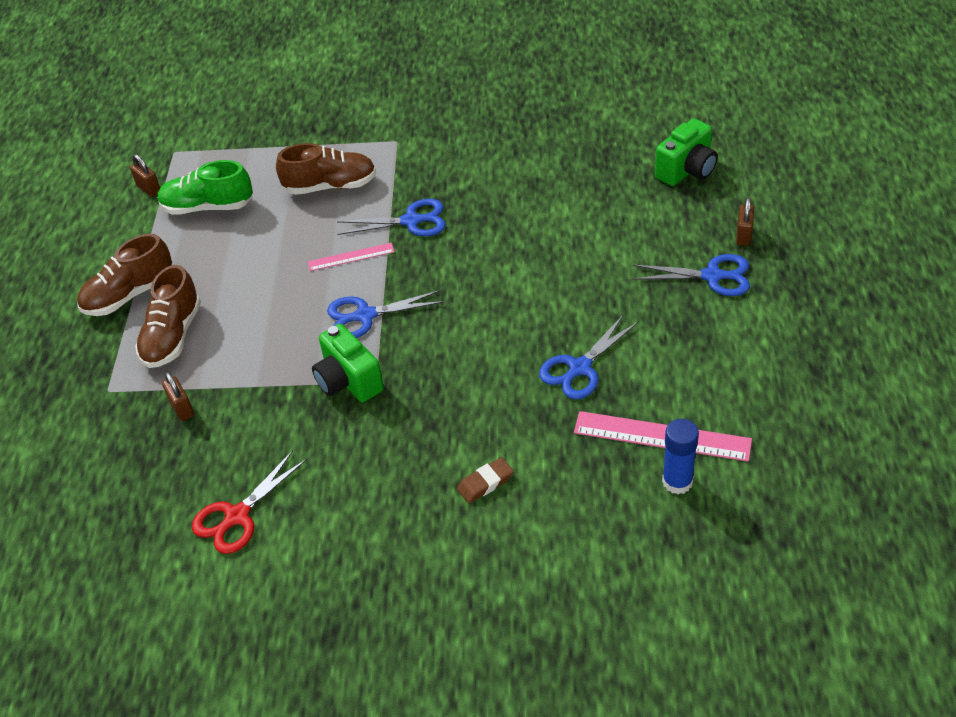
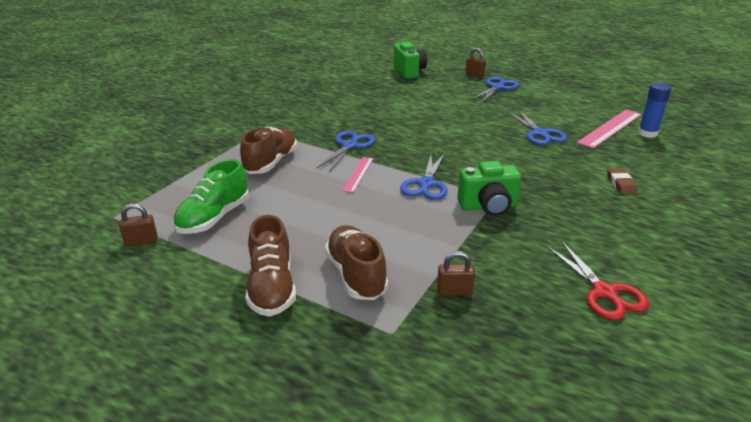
camera: 65 degrees left, 15 degrees down
brown shoe [135,265,201,368] -> brown shoe turned 150 degrees counterclockwise [325,225,388,300]

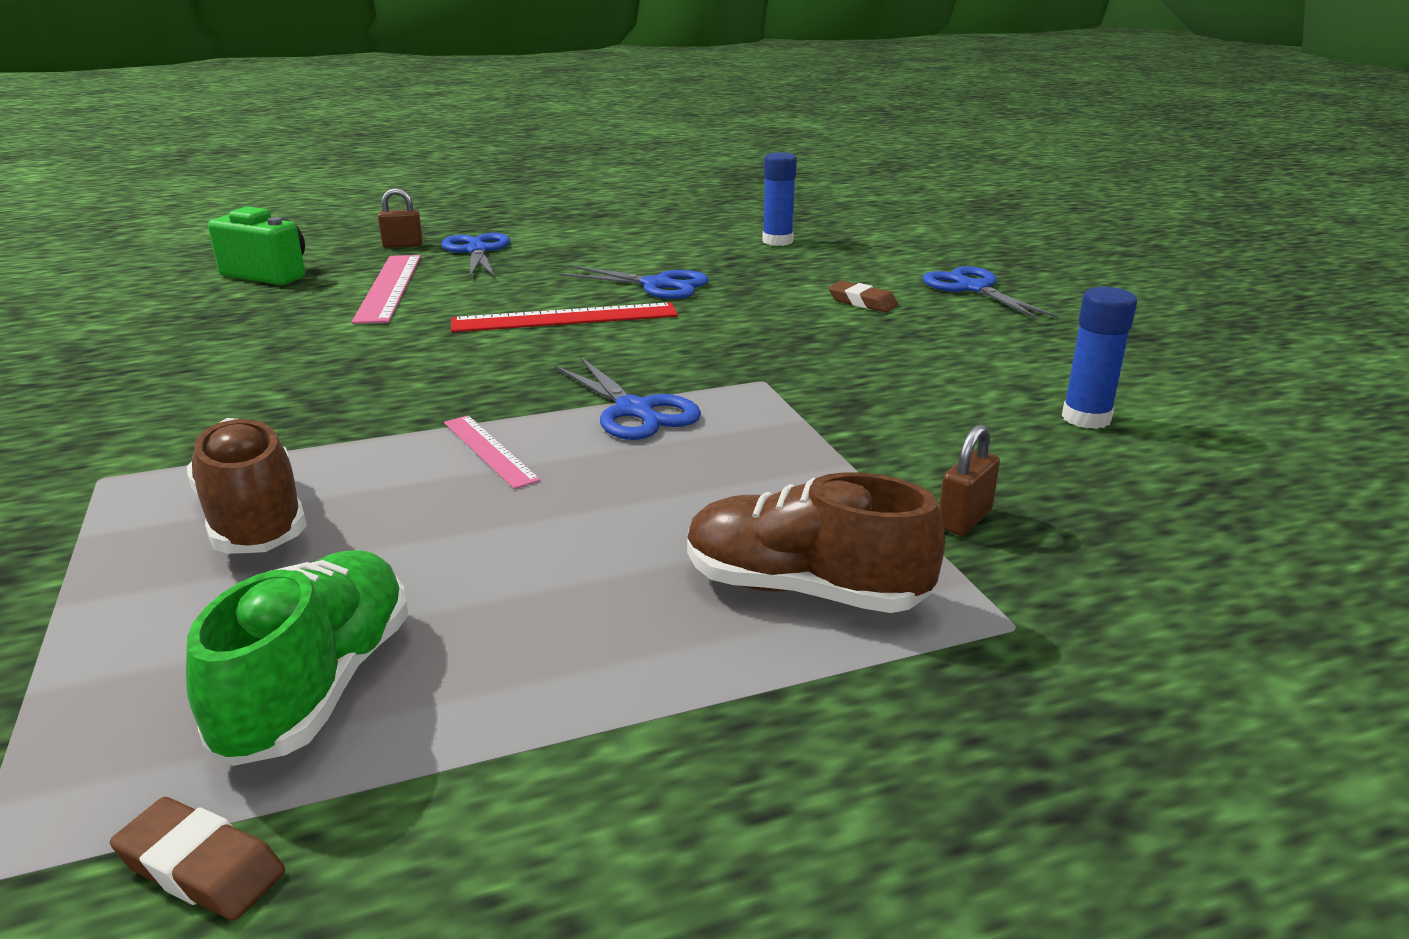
camera: 50 degrees left, 5 degrees down
brown padlock [119,203,158,247] -> brown eraser [110,797,285,920]
green shoe [173,159,249,234] -> green shoe turned 150 degrees counterclockwise [186,550,408,766]
brown shoe [246,215,296,317] -> none
blue scissors [316,131,375,172] -> blue scissors moved to [922,266,1058,320]
green camera [457,161,522,216] -> none
red scissors [547,241,649,320] -> blue glue stick [1062,287,1137,429]
pink ruler [577,110,642,149] -> pink ruler moved to [352,255,421,324]
none -> red ruler [451,303,678,332]

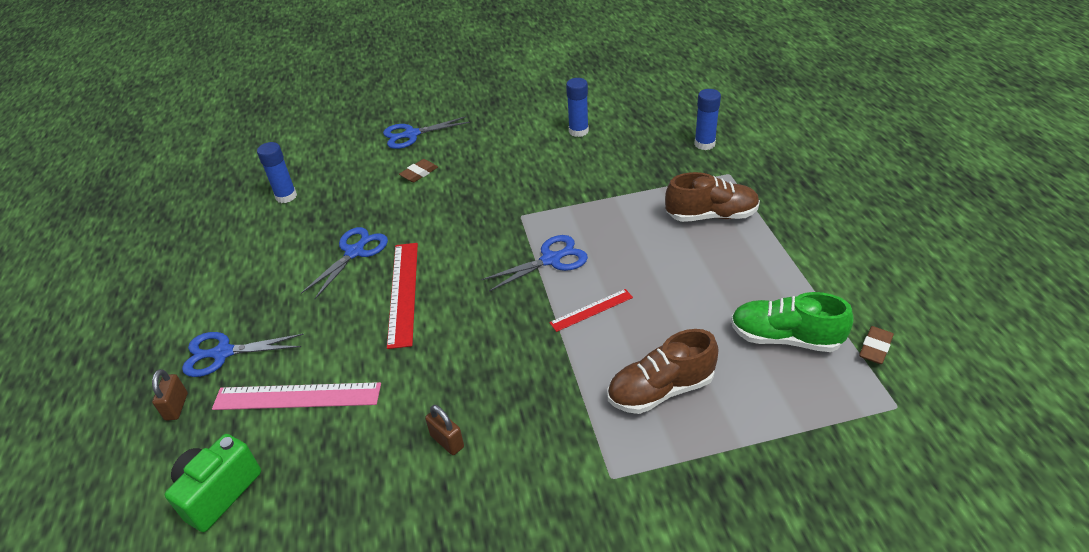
camera: 80 degrees left, 15 degrees up
pink ruler [444,415,541,489] -> red ruler [549,289,633,332]
brown shoe [687,472,945,613] -> brown shoe turned 120 degrees counterclockwise [665,172,760,222]
brown padlock [939,424,1000,536] -> brown padlock moved to [425,405,464,455]
none -> blue glue stick [694,89,721,150]

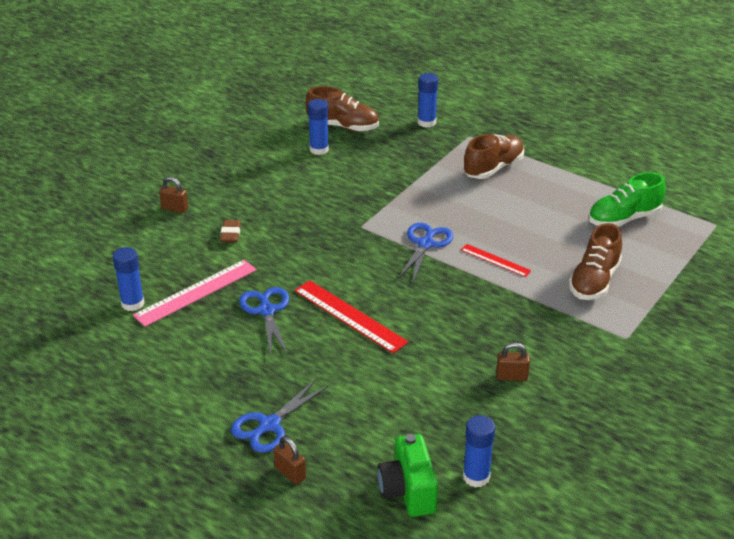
camera: 45 degrees left, 5 degrees down
pink ruler [212,382,381,410] -> pink ruler moved to [133,260,257,327]
blue scissors [383,116,470,149] -> brown padlock [159,177,188,213]
red ruler [549,289,633,332] -> red ruler turned 75 degrees counterclockwise [461,244,532,277]
brown eraser [859,326,894,364] -> none
none -> brown shoe [306,86,379,132]
none -> blue glue stick [463,415,495,487]

